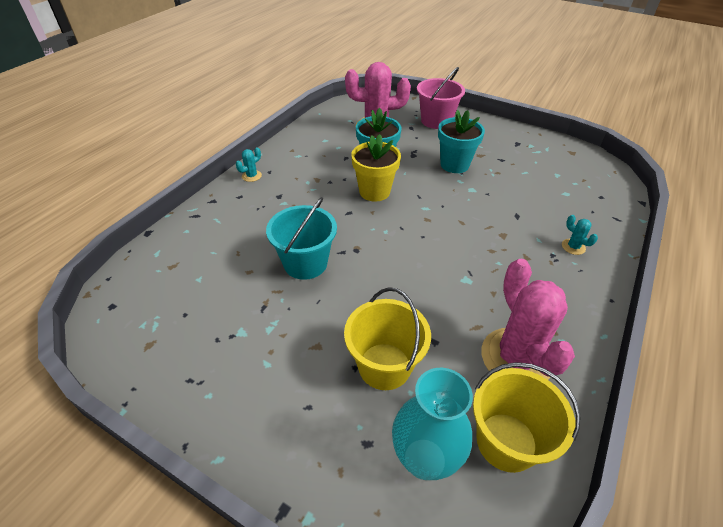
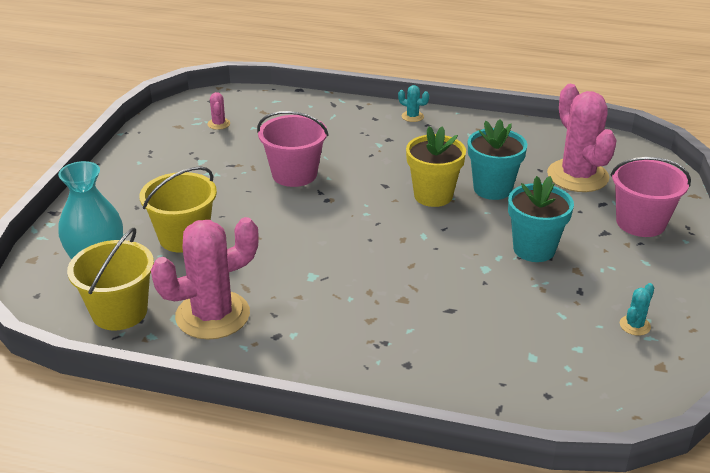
camera: 75 degrees right, 10 degrees down
turquoise bucket [266,197,337,280] -> pink bucket [257,111,329,187]
turquoise cactus [562,215,598,255] -> turquoise cactus moved to [620,283,654,336]
none -> pink cactus [207,92,230,130]

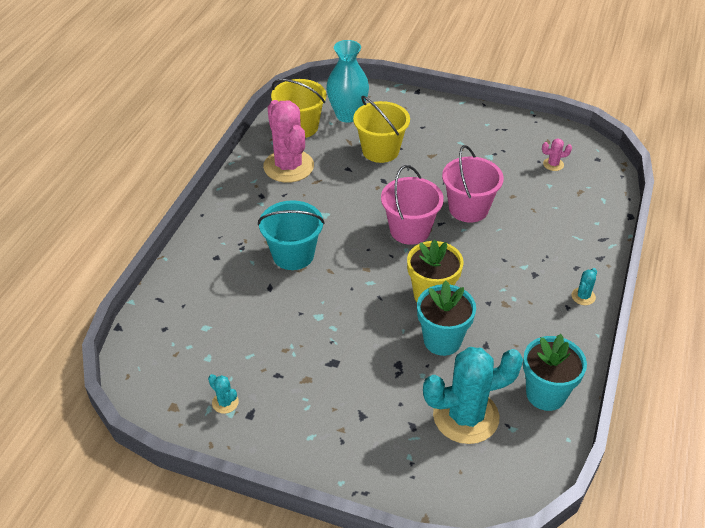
camera: 95 degrees right, 10 degrees up
turquoise flower pot [508,176,574,262] -> turquoise flower pot moved to [523,334,587,411]
pink cactus [547,84,617,192] -> turquoise cactus [423,347,523,444]
pink bucket [610,157,691,237] -> pink bucket moved to [381,165,444,245]
none -> turquoise bucket [258,200,325,270]

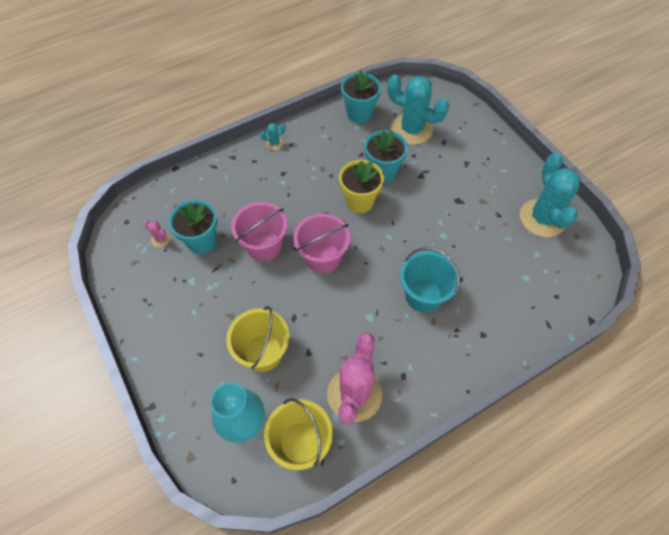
camera: 140 degrees left, 15 degrees up
turquoise cactus [208,374,239,414] -> turquoise cactus [520,153,580,237], size x2.45
none -> turquoise flower pot [169,200,217,254]

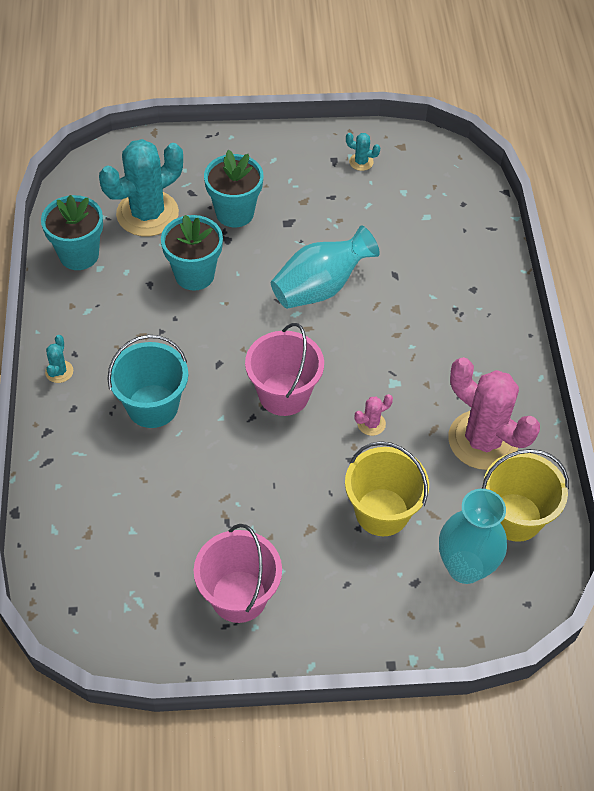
camera: 65 degrees left, 5 degrees down
pink cactus [144,221,170,247] -> pink cactus moved to [354,394,393,436]
turquoise flower pot [169,200,217,254] -> turquoise flower pot moved to [204,150,263,227]
pink bucket [231,202,288,261] -> pink bucket moved to [194,524,282,623]
yellow flower pot [339,160,384,213] -> none
turquoise bucket [400,247,460,312] -> turquoise bucket moved to [107,335,188,428]
turquoise cactus [520,153,580,237] -> turquoise cactus [346,133,380,171], size x0.41
none -> turquoise vase [271,225,380,309]

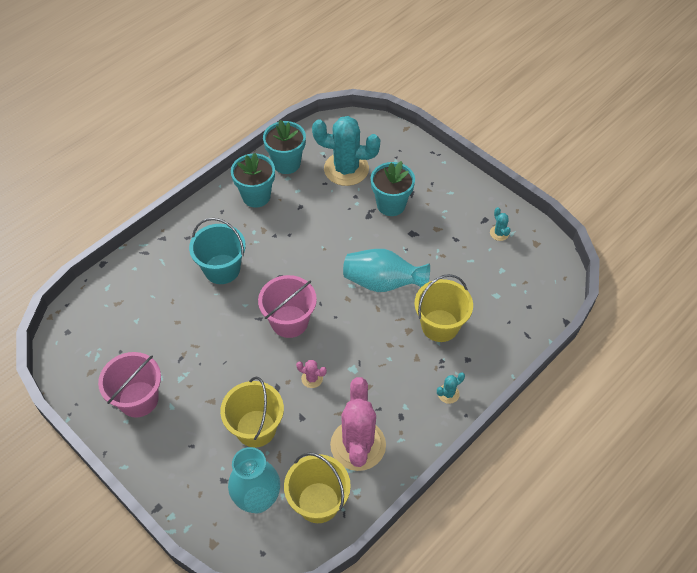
camera: 50 degrees right, 0 degrees up
turquoise cactus [45,335,73,383] -> turquoise cactus moved to [437,372,465,404]
turquoise flower pot [161,215,223,290] -> turquoise flower pot moved to [231,153,275,208]
none -> yellow bucket [414,274,473,342]

